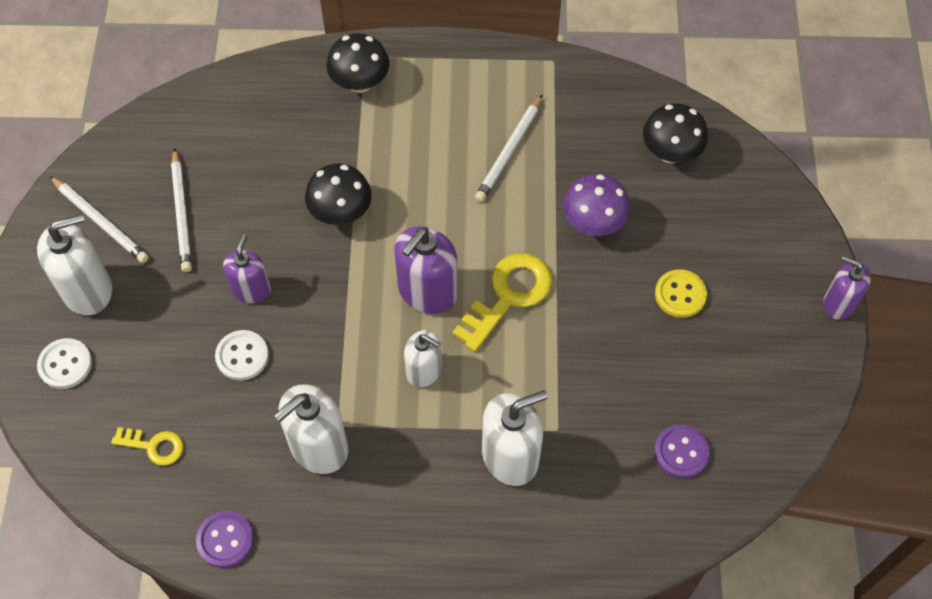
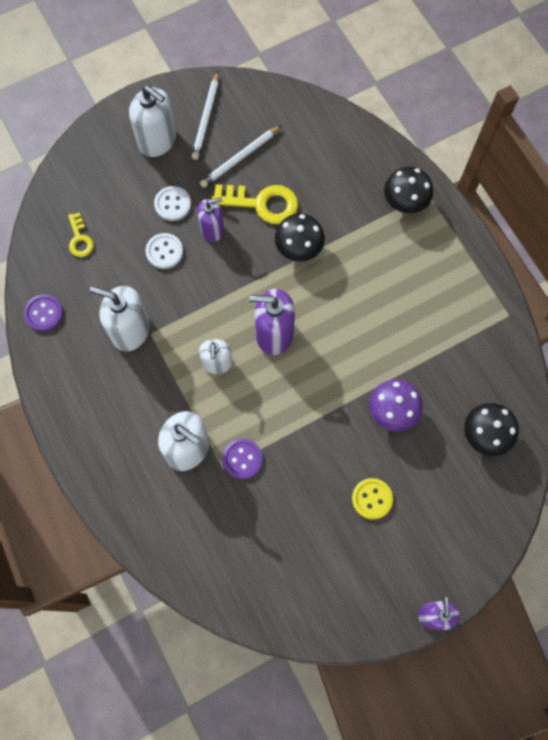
camera: 60 degrees right, 10 degrees up
white button [37,338,92,389] -> white button moved to [154,186,191,221]
yellow key [452,253,552,352] -> yellow key moved to [211,184,298,224]
white pencil [475,95,542,202] -> none
purple button [654,424,710,478] -> purple button moved to [222,439,262,479]

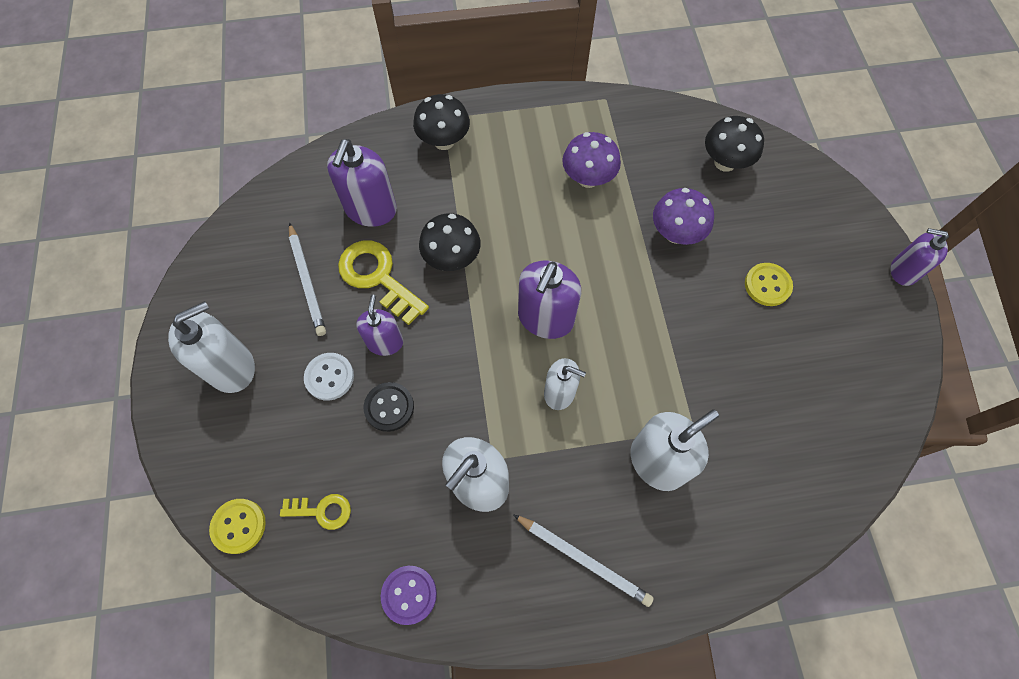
camera: 70 degrees left, 5 degrees down
white button [146,233,183,269] -> black button [363,382,414,432]
white pencil [192,71,219,160] -> white pencil moved to [513,514,654,607]
yellow key [211,184,298,224] -> yellow key turned 75 degrees counterclockwise [338,240,429,325]
purple button [222,439,262,479] -> none
none -> yellow button [209,499,266,554]
none -> purple soap dispenser [327,139,397,227]
none -> purple mushroom [562,132,621,188]

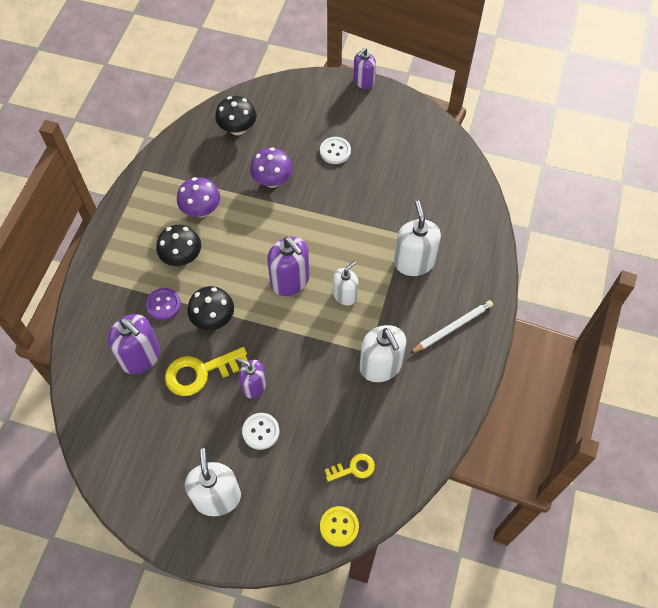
camera: 65 degrees left, 5 degrees down
yellow key [280,494,351,530] -> yellow key turned 45 degrees clockwise [325,454,375,482]
white pencil [289,223,326,336] -> none
black button [363,382,414,432] -> none
purple button [381,566,437,625] -> purple button moved to [146,288,181,320]
black mushroom [413,94,470,150] -> black mushroom moved to [156,225,201,266]
yellow button [745,263,793,306] -> white button [320,137,351,164]

